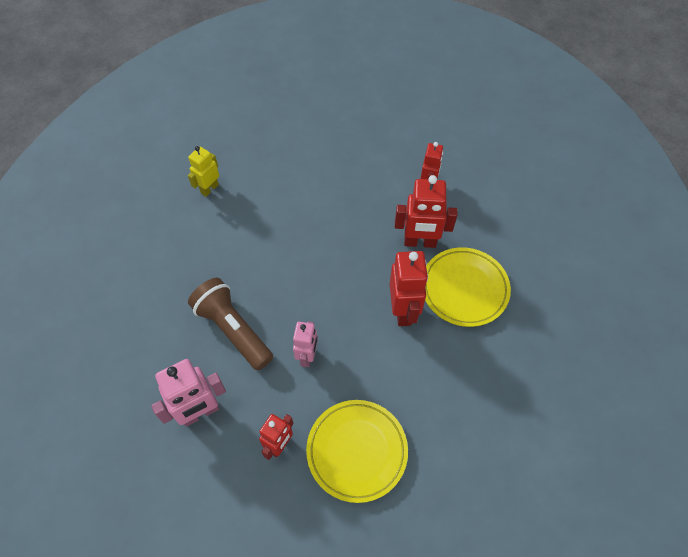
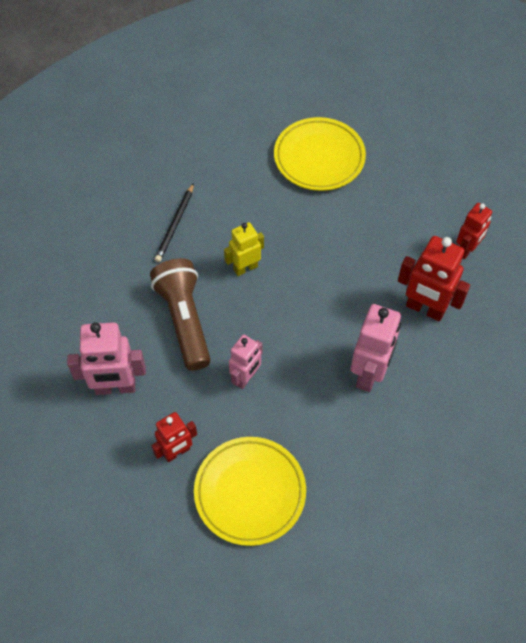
camera: 25 degrees right, 0 degrees up
yellow robot [188,146,219,197] -> yellow robot moved to [224,222,264,276]
red robot [390,251,428,326] -> pink robot [351,304,401,392]
yellow plate [425,247,511,327] -> yellow plate moved to [274,117,366,191]
none -> black pencil [155,183,194,262]

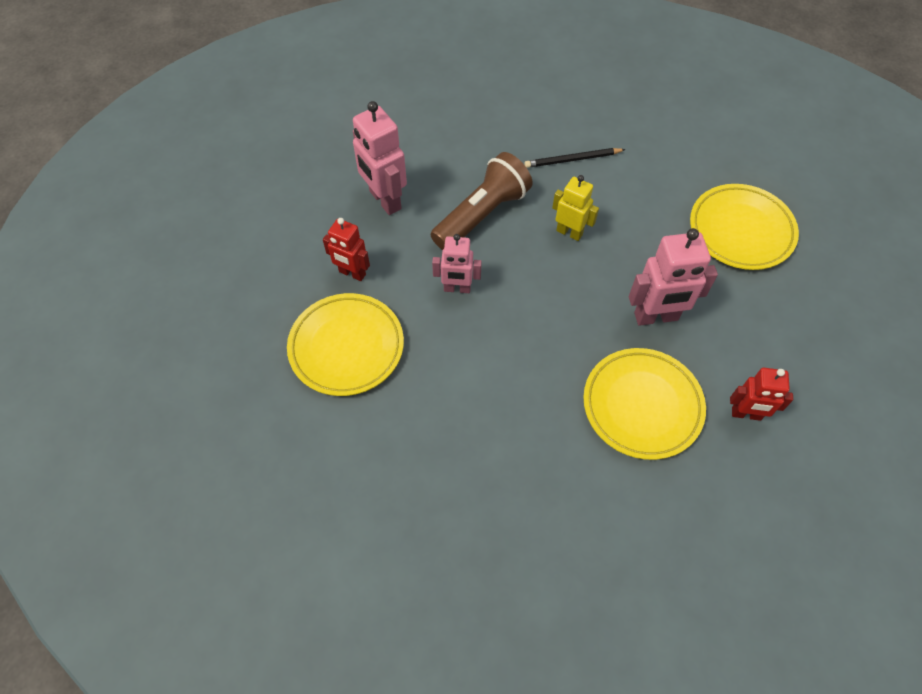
camera: 60 degrees right, 0 degrees up
pink robot [351,304,401,392] -> pink robot moved to [629,228,718,326]
red robot [398,236,470,321] -> yellow plate [583,348,706,460]

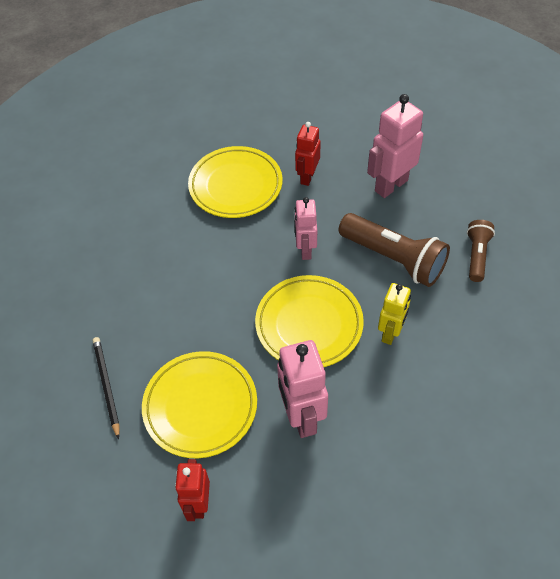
camera: 85 degrees right, 5 degrees down
black pencil [524,148,626,168] -> black pencil moved to [93,337,119,439]
yellow plate [690,184,799,270] -> yellow plate moved to [255,275,364,367]
none -> brown flashlight [467,220,495,282]

